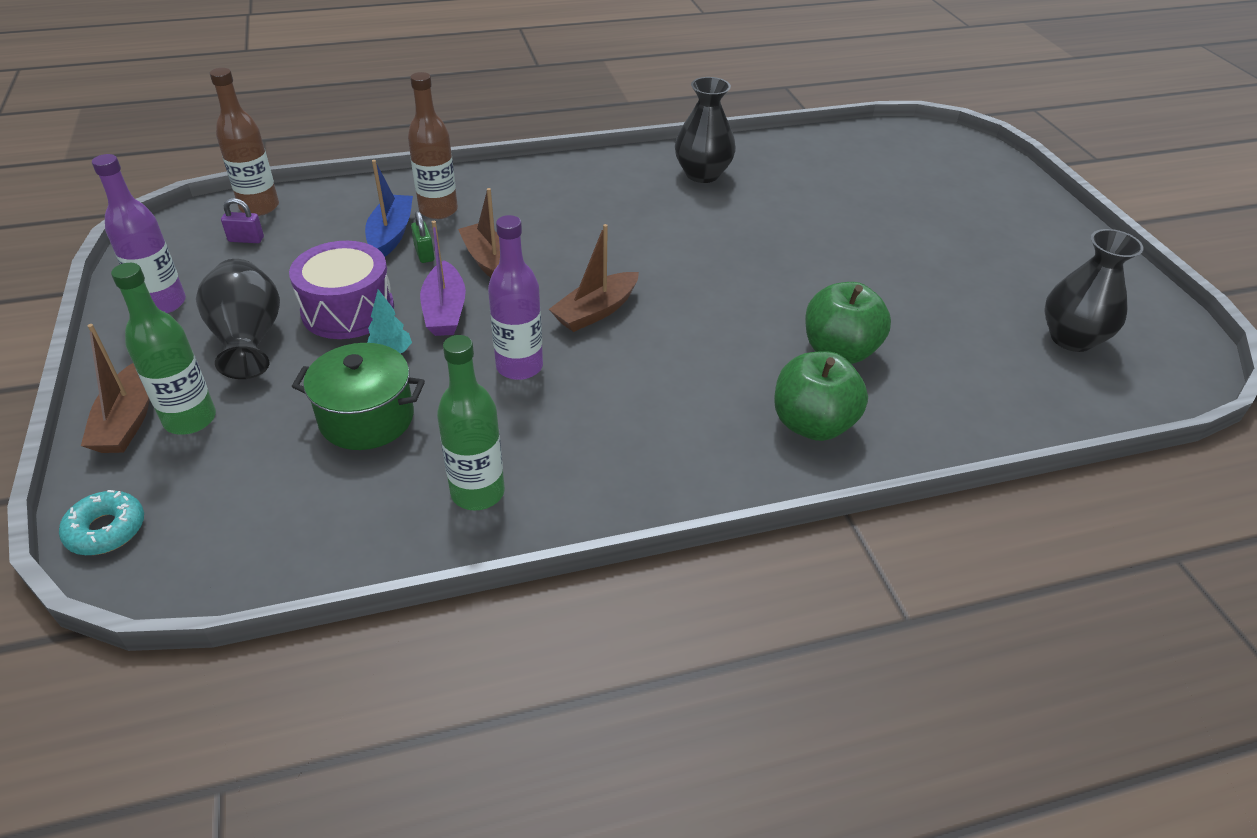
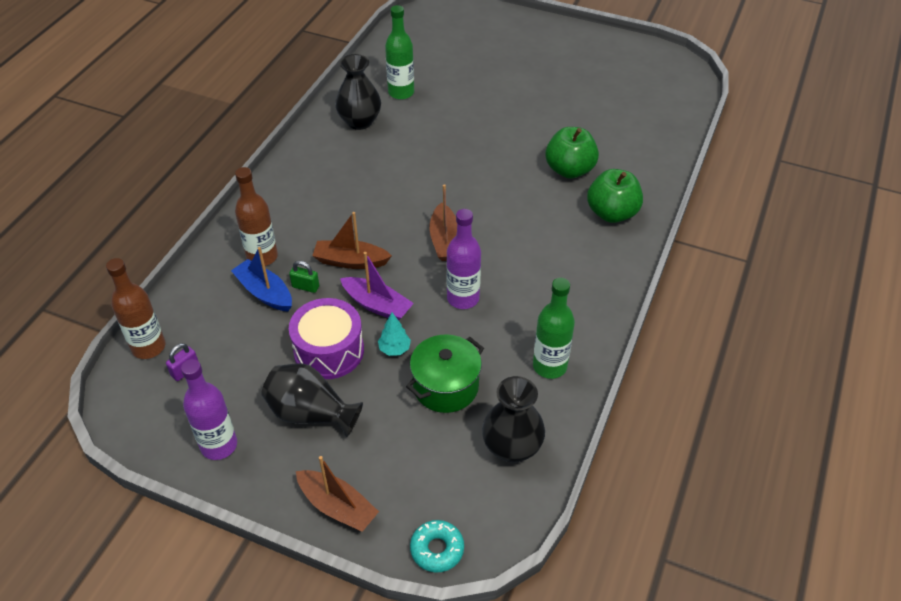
camera: 50 degrees left, 5 degrees up
green bottle [111,263,216,434] -> green bottle moved to [385,5,414,100]
black vase [1044,229,1144,352] -> black vase moved to [482,376,545,462]

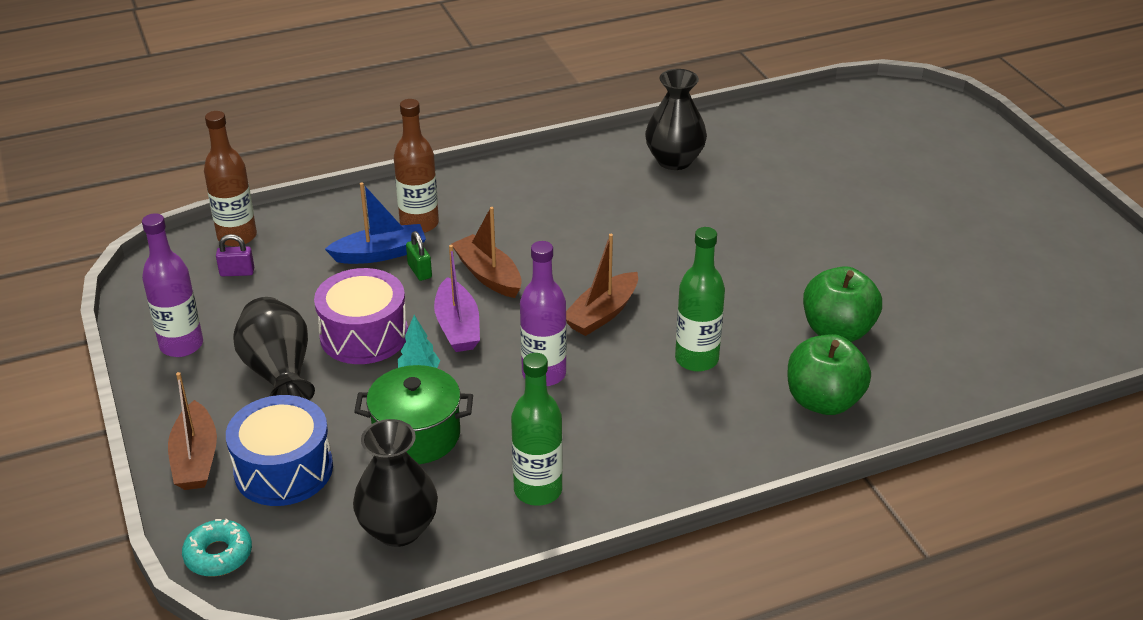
camera: 45 degrees right, 10 degrees down
blue boat [231,247,292,311] -> blue boat turned 75 degrees clockwise [325,182,426,264]
green bottle [385,5,414,100] -> green bottle moved to [675,227,725,372]
none -> blue drum [226,395,333,506]

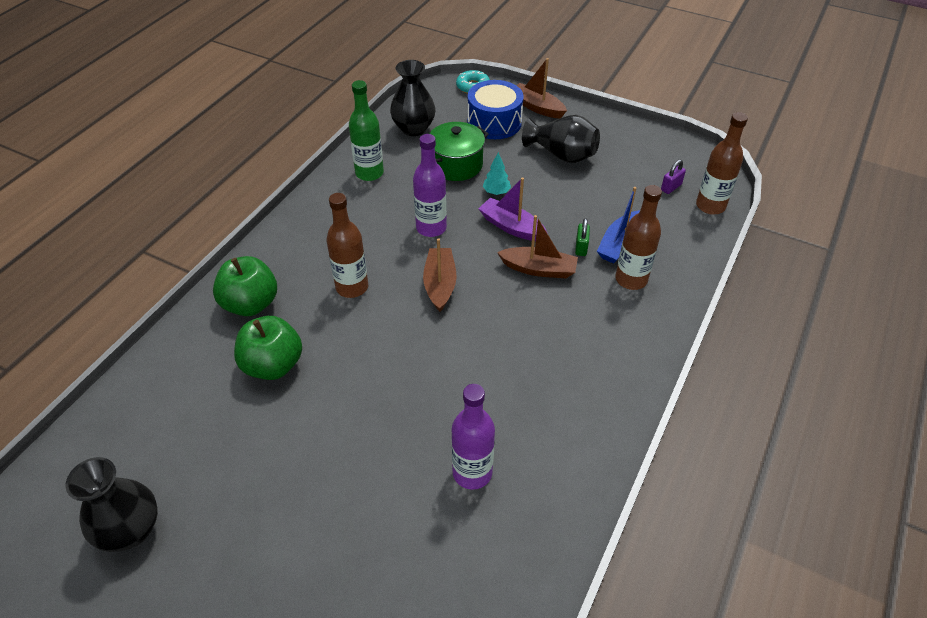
camera: 140 degrees right, 10 degrees up
purple bottle [142,213,203,357] -> purple bottle moved to [451,384,495,490]
purple drum [314,268,408,364] -> none
green padlock [406,231,432,281] -> green padlock turned 75 degrees clockwise [575,218,590,256]
black vase [645,69,707,170] -> black vase moved to [65,457,158,552]
green bottle [675,227,725,372] -> brown bottle [326,193,368,298]

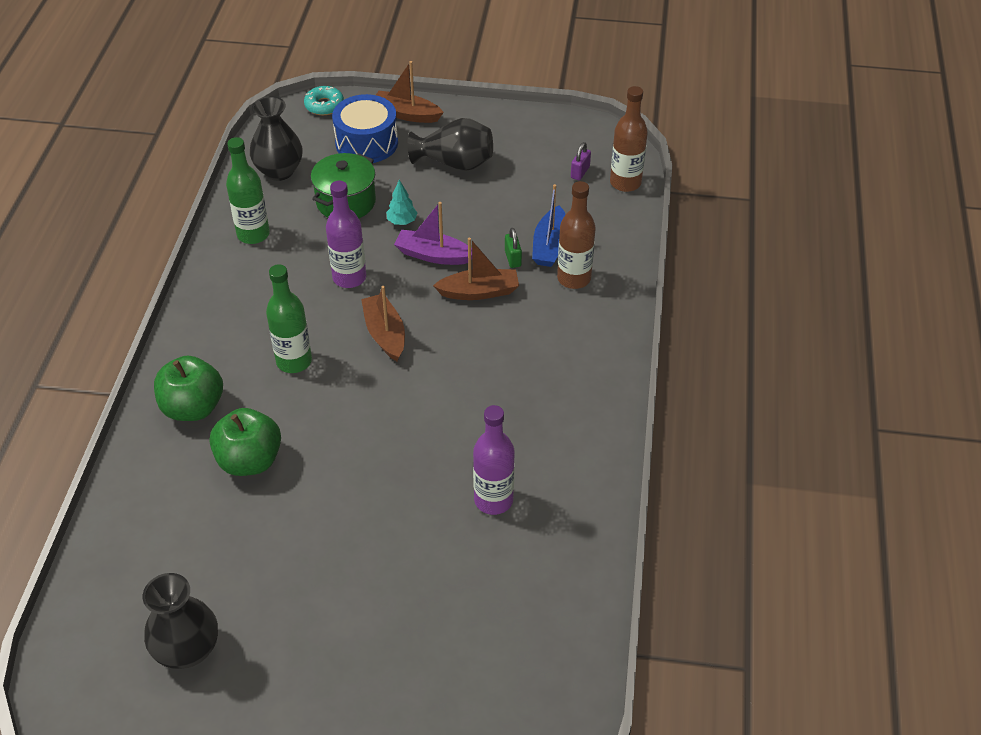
camera: 20 degrees left, 0 degrees up
brown bottle [326,193,368,298] -> green bottle [266,264,312,373]

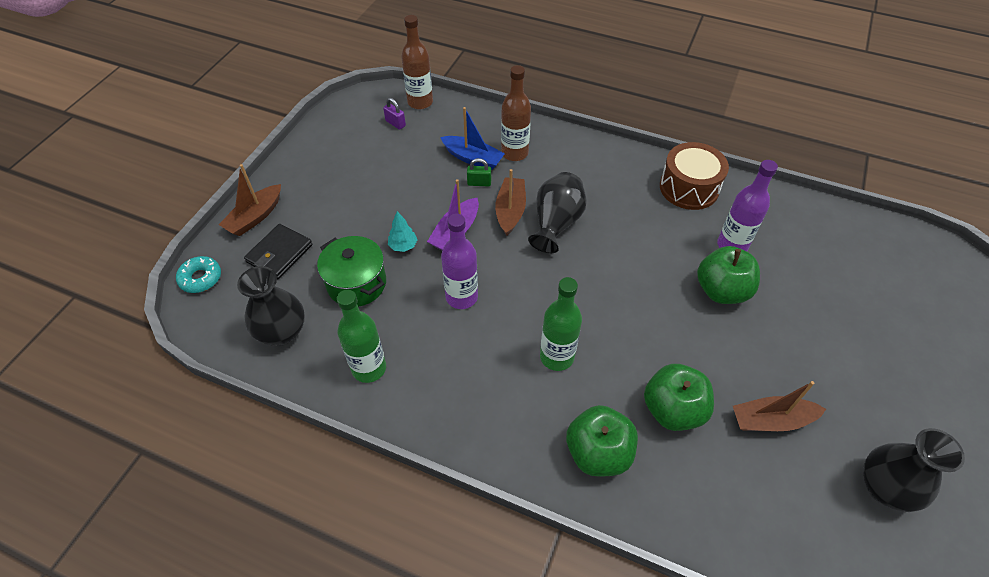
camera: 75 degrees left, 5 degrees up
blue drum [332,94,398,163] -> black wallet [244,224,313,279]
brown boat [361,286,405,361] -> brown boat moved to [733,381,826,431]
black vase [407,118,493,171] -> black vase moved to [528,172,587,253]
none -> brown drum [660,142,729,210]
none -> green apple [697,246,760,304]

